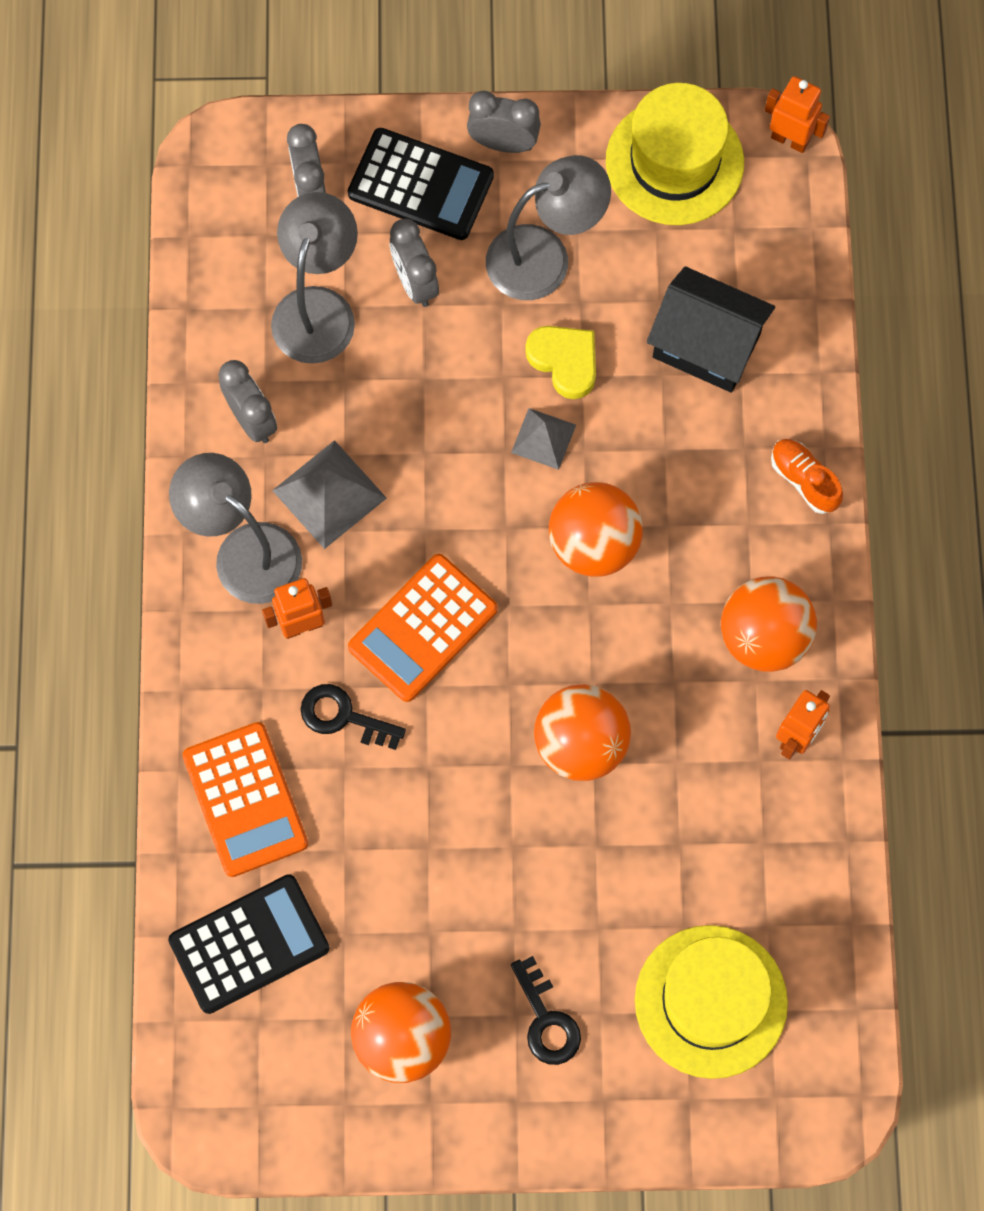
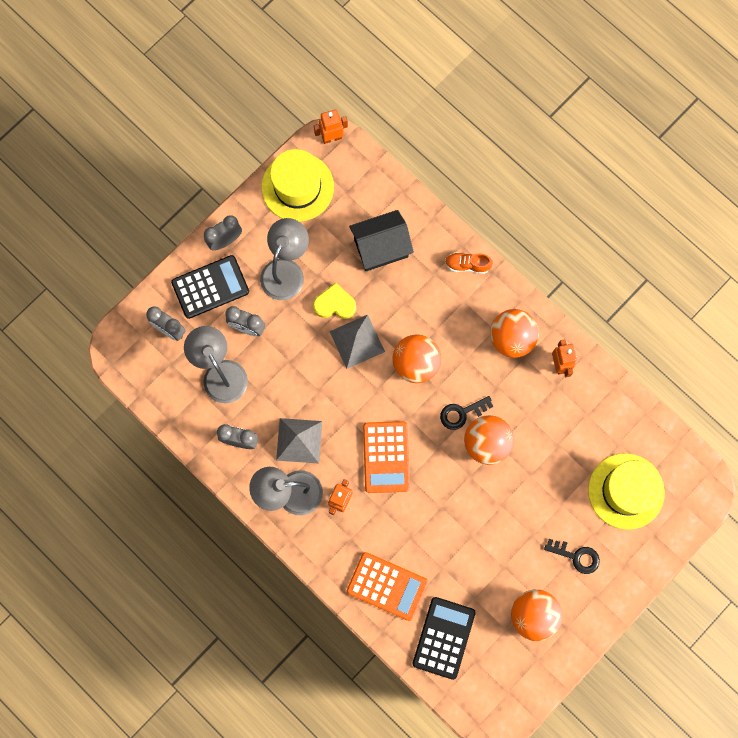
camera: 45 degrees left, 5 degrees up
black key [300,684,406,750] -> black key moved to [440,396,494,430]
grey pyramid [511,408,576,470] -> grey pyramid [329,315,385,369], size x1.59

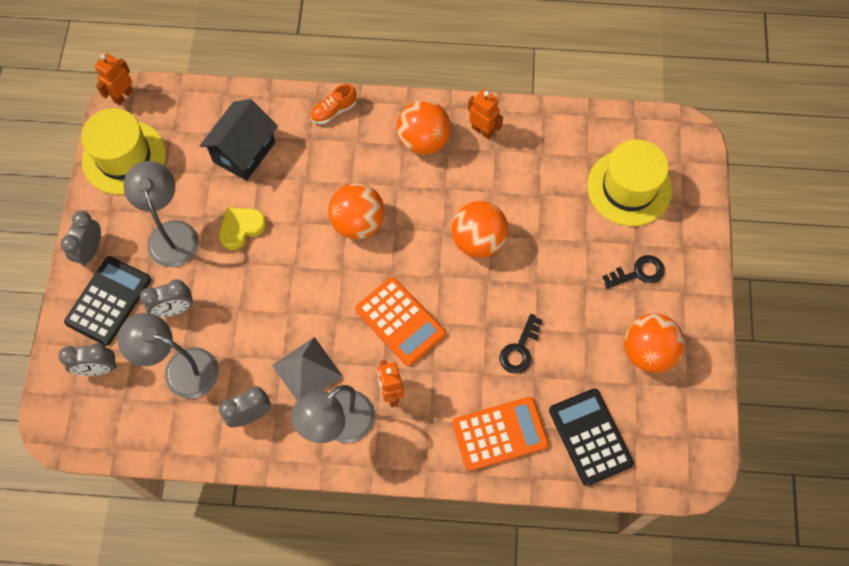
camera: 40 degrees left, 10 degrees down
grey pyramid [329,315,385,369] -> none
black key [440,396,494,430] -> black key moved to [500,314,543,374]

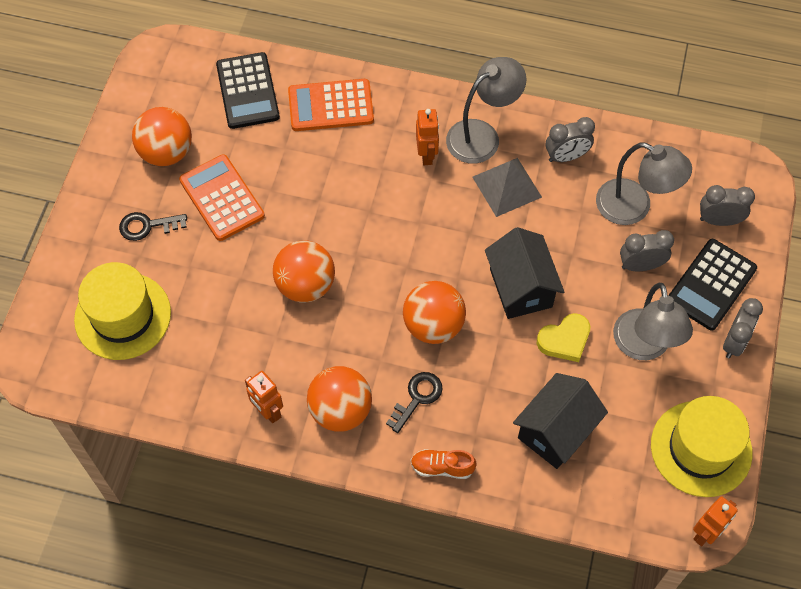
camera: 170 degrees left, 5 degrees down
orange shoe [310,84,357,124] -> orange shoe turned 150 degrees counterclockwise [411,449,477,479]
orange calculator [355,277,446,366] -> orange calculator moved to [179,154,265,241]
black key [500,314,543,374] -> black key moved to [386,372,443,433]
none -> black house [485,227,564,319]

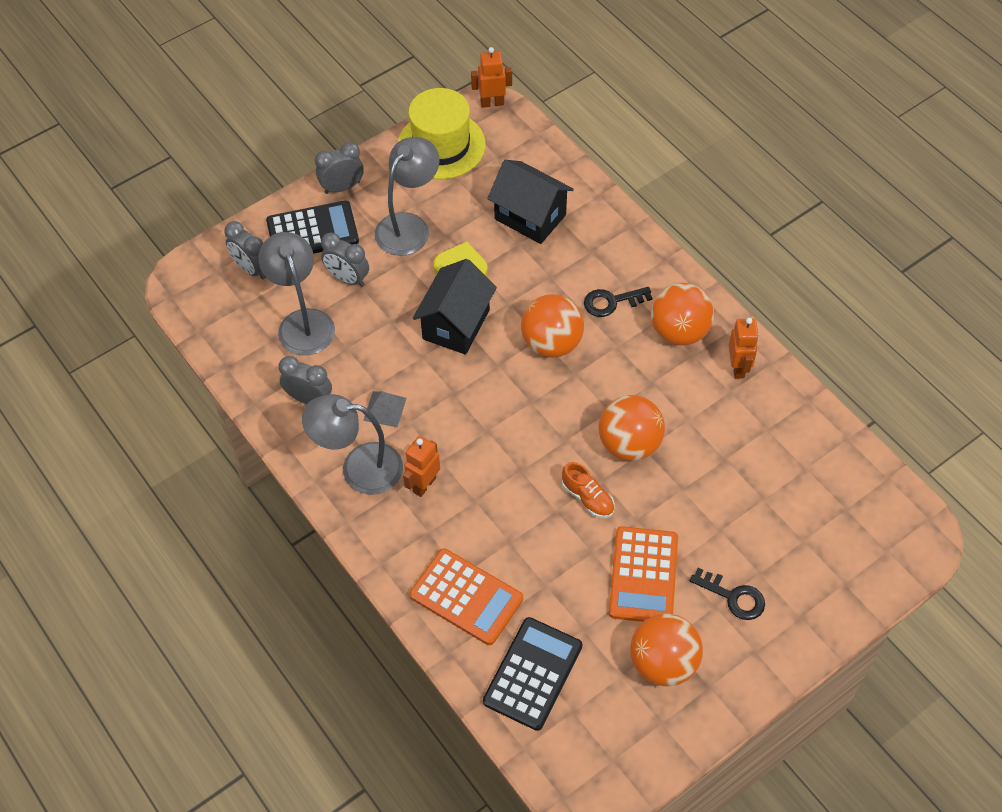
camera: 140 degrees left, 5 degrees down
yellow hat [74,262,171,360] -> none
orange shoe [411,449,477,479] -> orange shoe moved to [562,462,615,518]
grey pyramid [473,158,542,217] -> grey pyramid [363,391,407,427], size x0.63
black house [513,373,608,469] -> black house turned 45 degrees clockwise [487,160,574,244]

